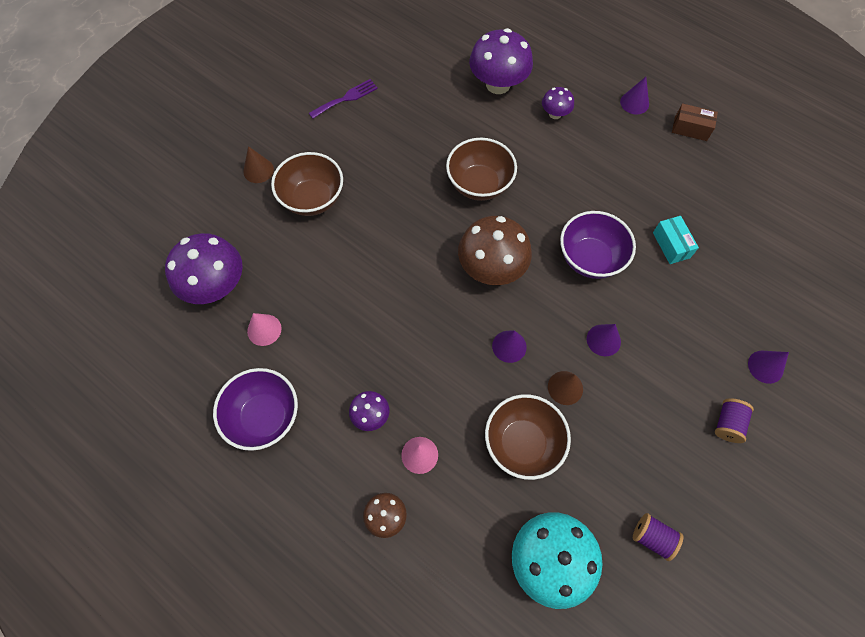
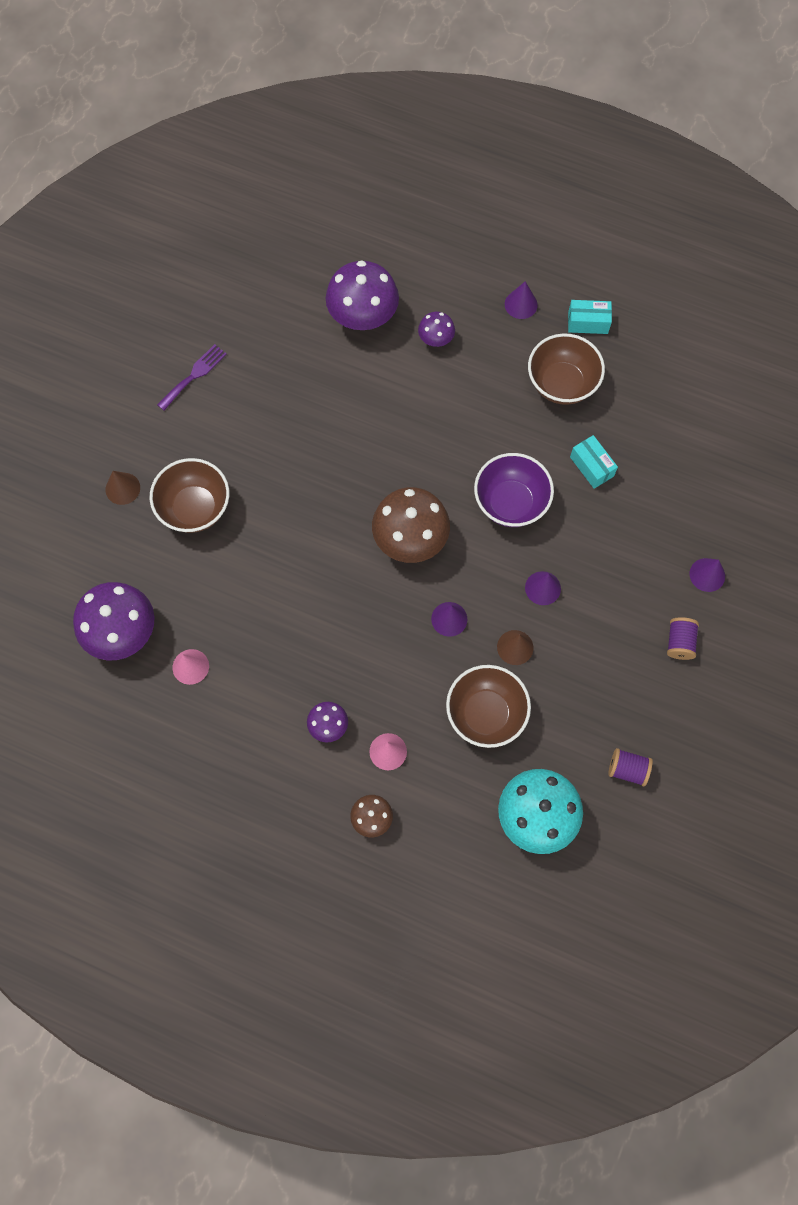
camera: 15 degrees left, 5 degrees up
purple bowl [213,368,298,451] -> none
brown bowl [446,138,517,201] -> brown bowl moved to [528,334,605,405]
brown box [672,103,718,141] -> turquoise box [568,300,612,334]

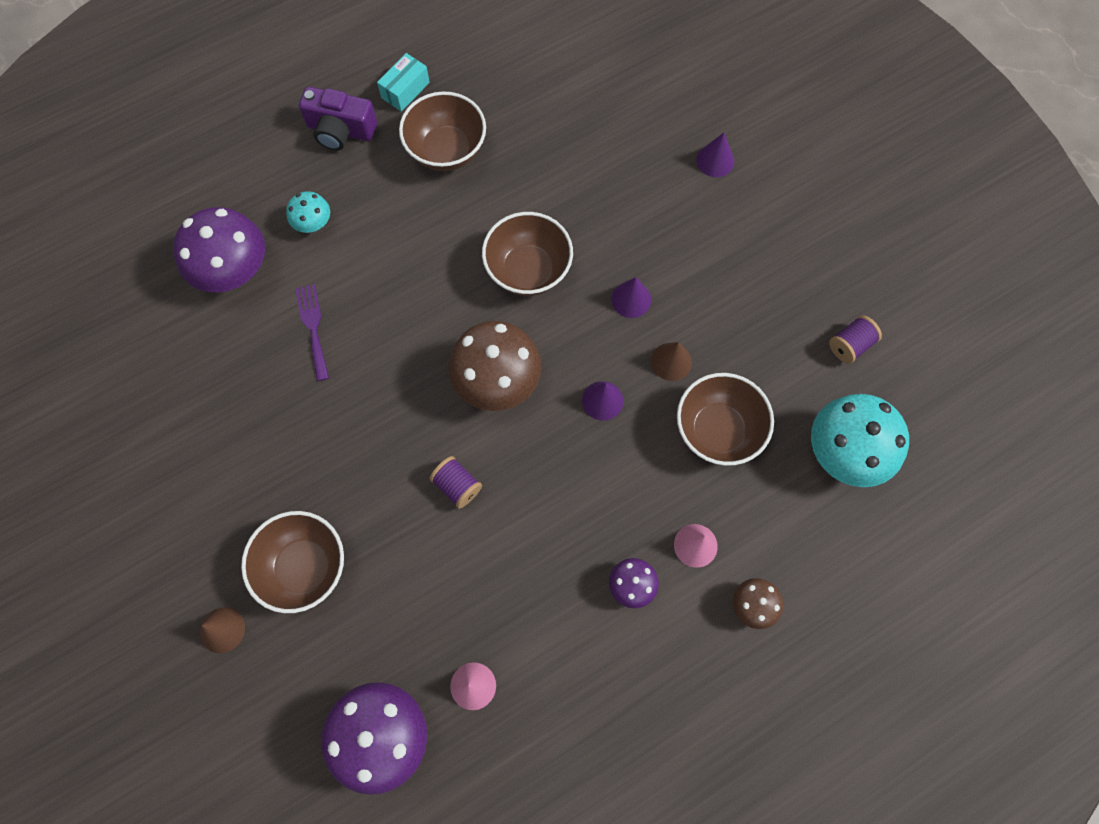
camera: 55 degrees left, 0 degrees up
purple fork [157,344,227,410] -> purple fork moved to [295,284,329,381]
purple mushroom [418,312,455,347] -> turquoise mushroom [286,191,330,233]
purple bowl [474,453,554,527] -> brown bowl [482,212,573,296]
purple cone [505,281,538,319] -> purple camera [299,87,377,150]
turquoise box [570,435,618,489] -> none
purple spool [667,617,699,660] -> purple spool moved to [429,456,482,509]

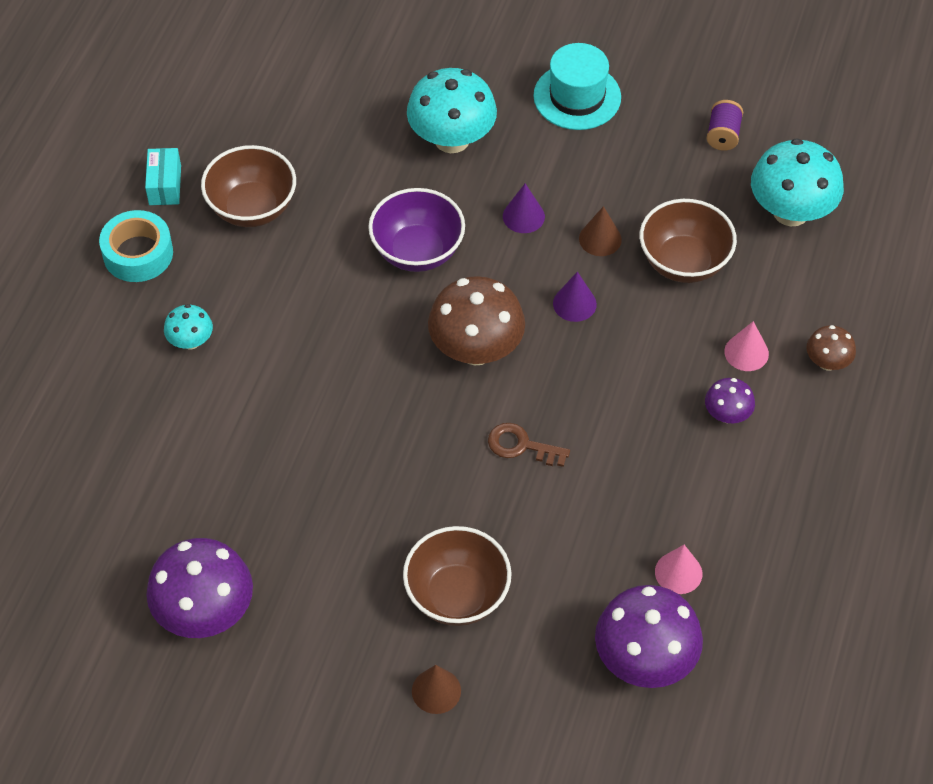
camera: 40 degrees left, 15 degrees down
purple mushroom [173,207,265,292] -> purple mushroom moved to [146,538,253,638]
purple fork [295,284,329,381] -> none
purple camera [299,87,377,150] -> turquoise tape [99,210,173,282]
purple spool [429,456,482,509] -> brown key [488,423,570,467]
brown bowl [482,212,573,296] -> purple bowl [368,188,465,272]
purple cone [696,133,734,177] -> none
none -> turquoise mushroom [407,68,497,153]
none -> turquoise hat [533,43,621,130]

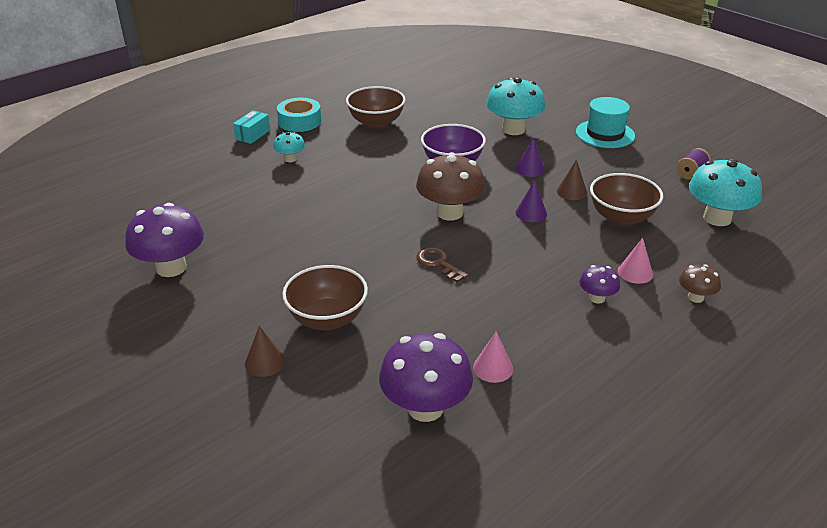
camera: 30 degrees right, 20 degrees down
turquoise box [145,148,181,205] -> turquoise box moved to [233,110,270,144]

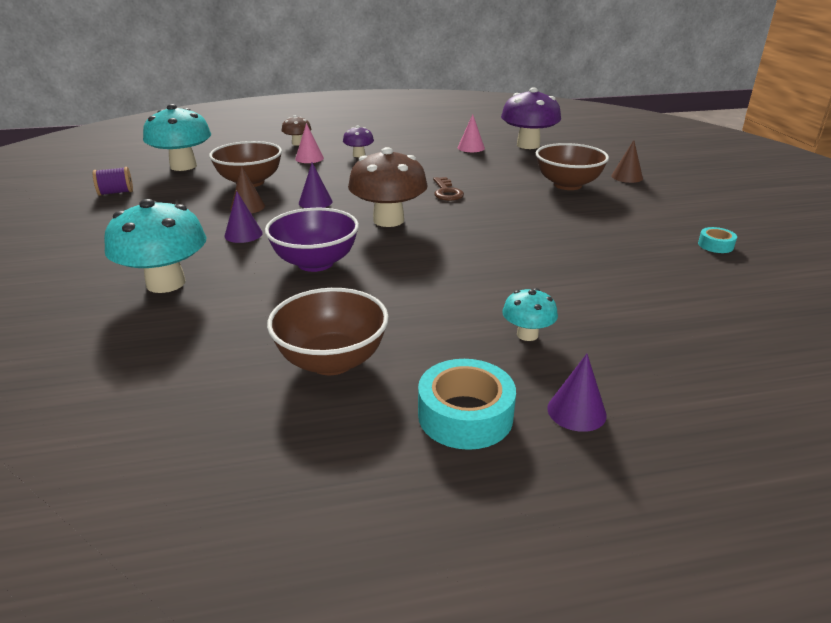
camera: 150 degrees left, 5 degrees down
purple mushroom [125,203,204,277] -> turquoise tape [698,227,737,253]
turquoise box [233,110,270,144] -> purple cone [547,354,607,432]
turquoise hat [576,97,635,148] -> none

